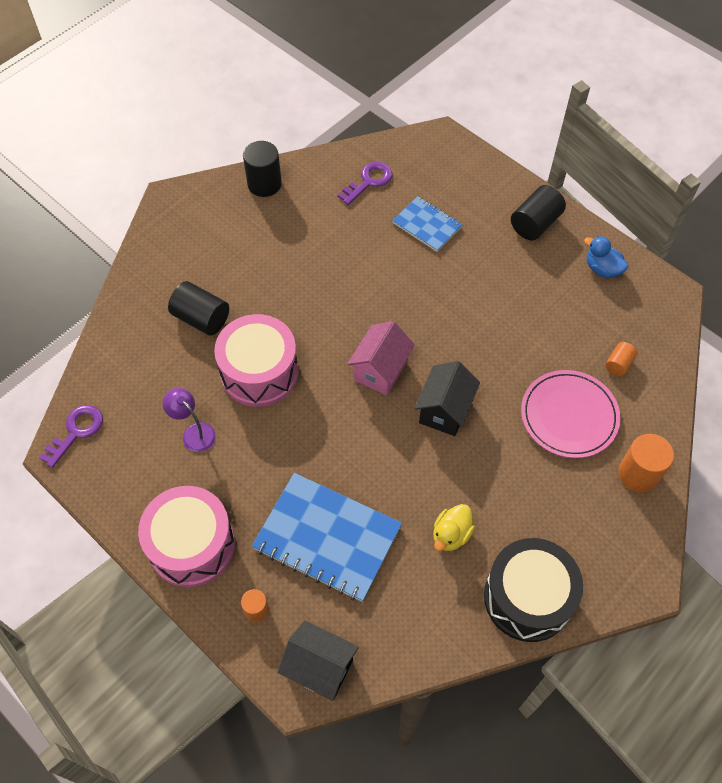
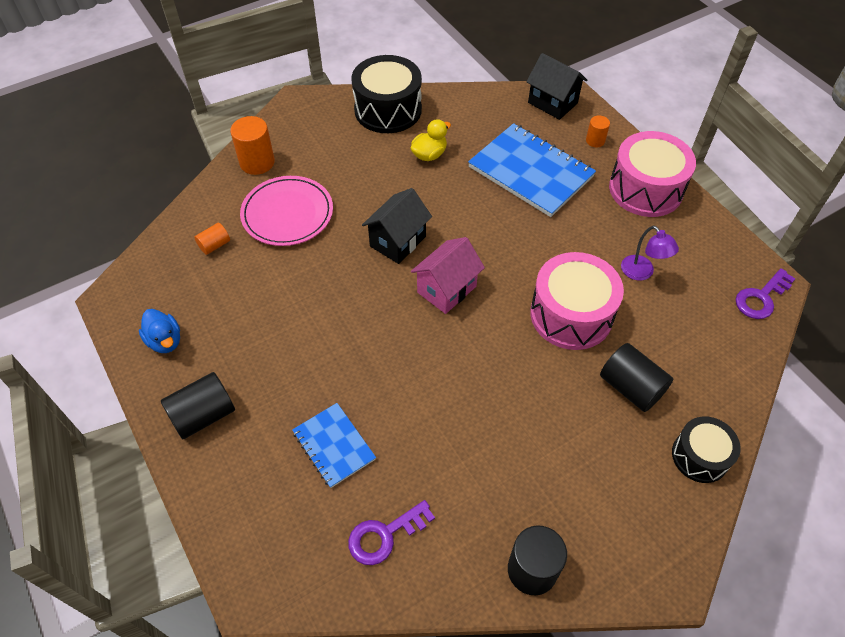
camera: 165 degrees left, 5 degrees down
none -> black drum [672,416,741,483]

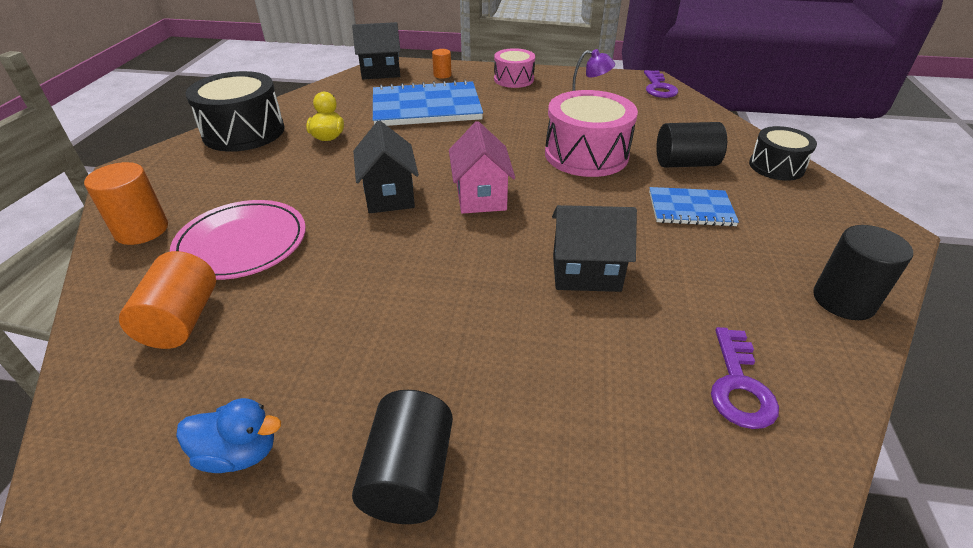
camera: 50 degrees left, 15 degrees down
orange cylinder [194,223,230,255] -> orange cylinder [119,251,216,349], size x1.78
blue notebook [292,403,376,488] -> blue notebook moved to [649,187,739,227]
pink drum [609,131,696,217] -> pink drum [494,48,535,88], size x0.60
none -> black house [552,205,637,292]

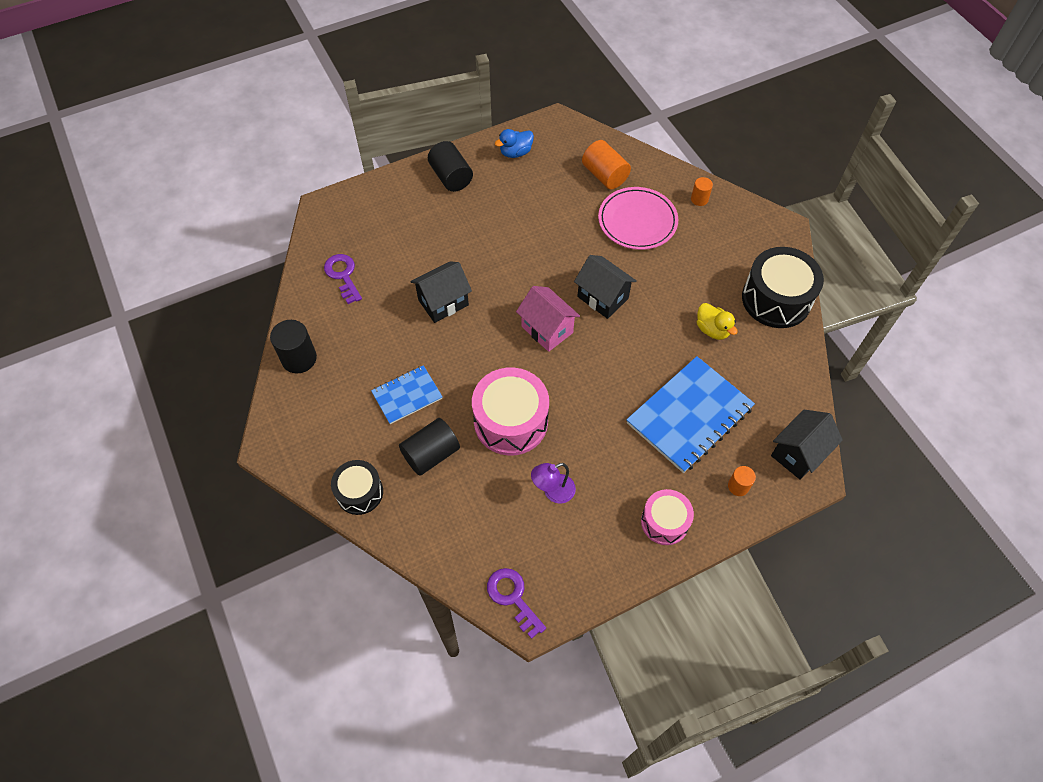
camera: 145 degrees right, 20 degrees up
orange cylinder [84,162,168,245] -> orange cylinder [691,177,713,206], size x0.56

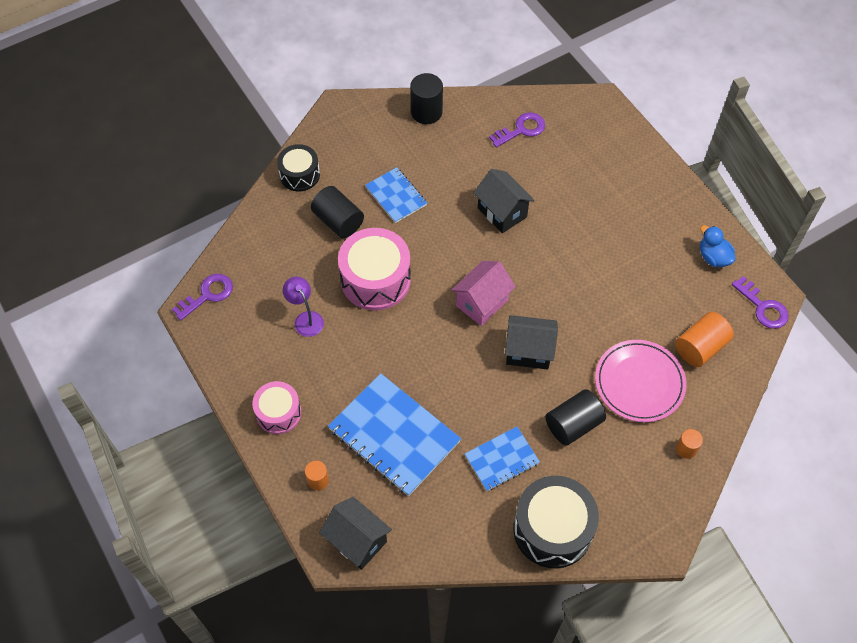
camera: 85 degrees right, 0 degrees up
black cylinder [428,141,473,192] -> black cylinder moved to [545,389,606,446]
black house [574,255,637,319] -> black house turned 60 degrees clockwise [505,315,558,370]
yellow duck [697,303,738,340] -> blue notebook [465,427,540,491]
none -> purple key [732,276,789,329]

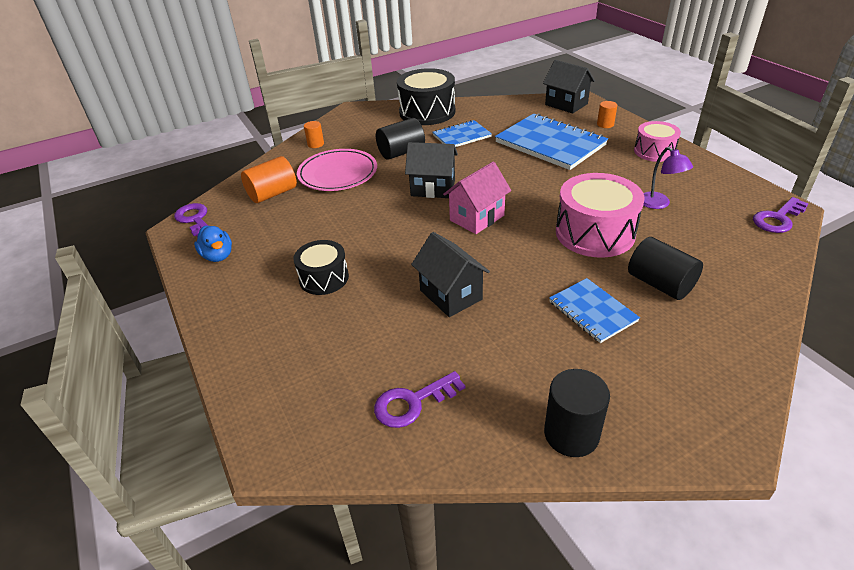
camera: 175 degrees left, 20 degrees down
black drum [277,144,320,191] -> black drum moved to [293,240,349,295]

